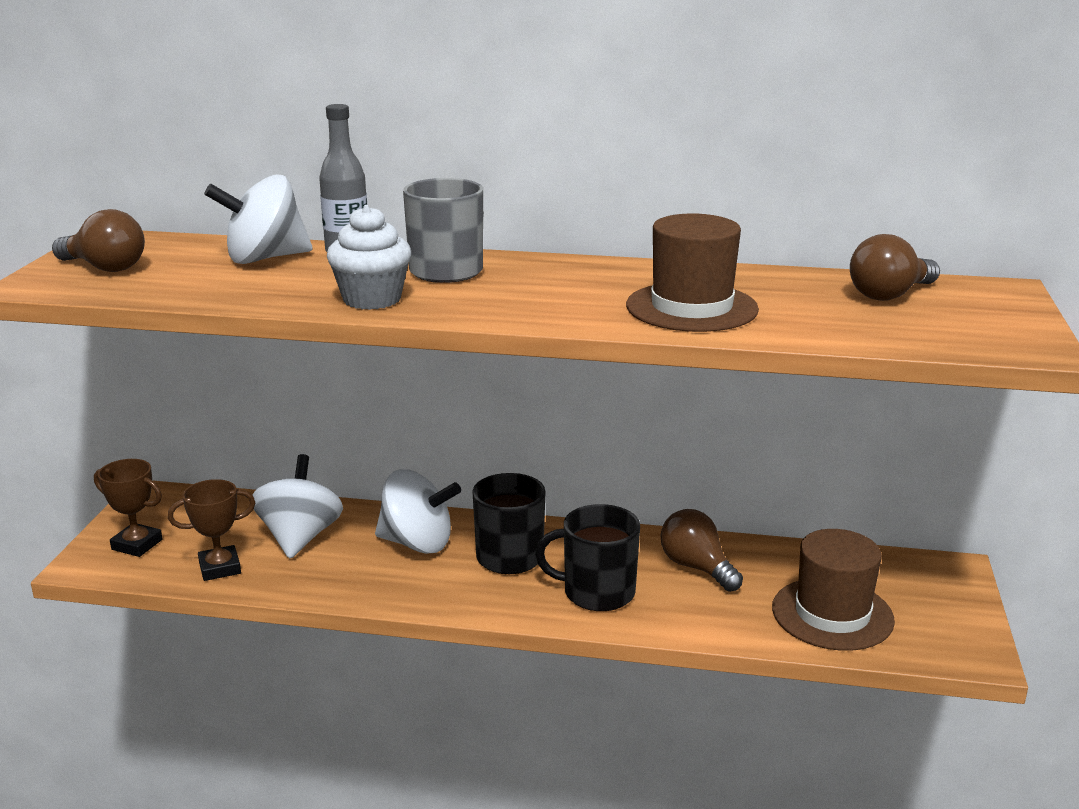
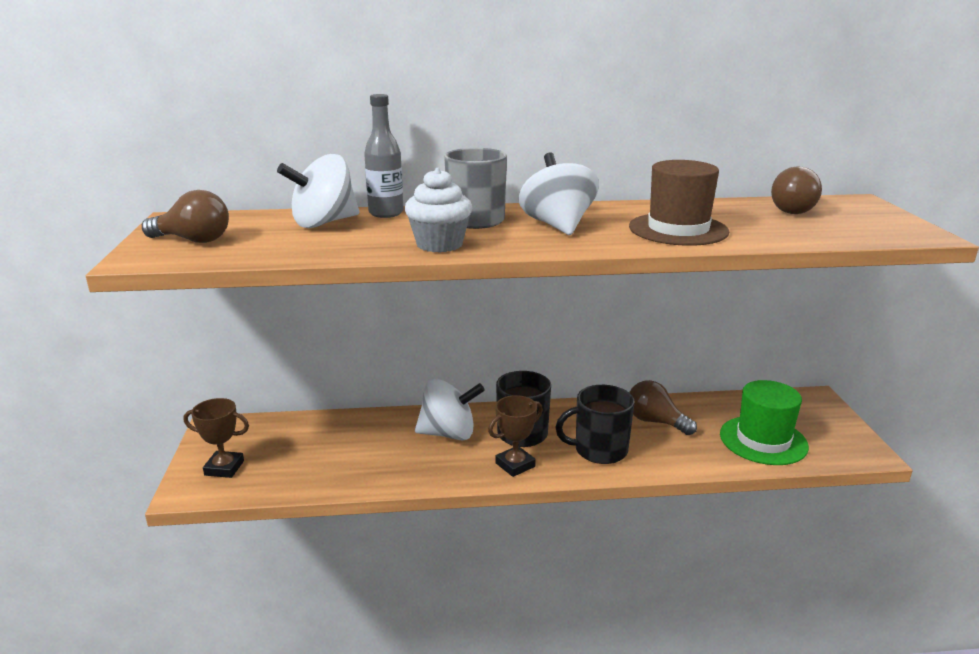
camera: 15 degrees left, 0 degrees up
brown trophy [168,479,255,581] -> brown trophy moved to [488,395,543,477]
white spinning top [252,454,343,558] -> white spinning top moved to [519,153,599,235]
brown hat [772,529,895,651] -> green hat [720,380,809,465]

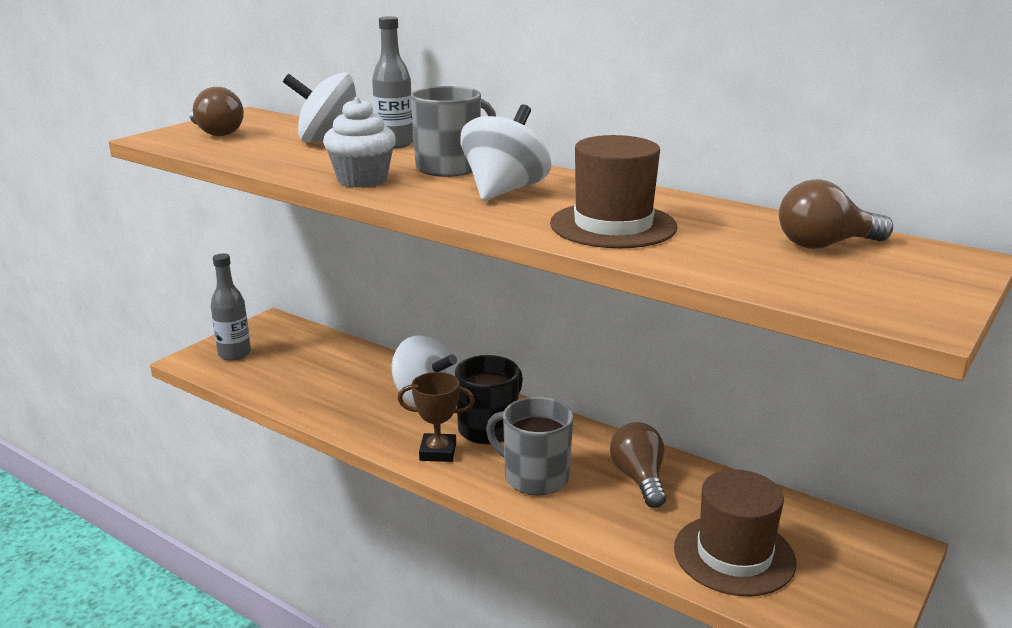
camera: 40 degrees right, 0 degrees up
brown trophy [184,398,249,478] -> grey bottle [211,253,251,361]
black mug [555,385,634,464] -> grey mug [486,397,573,495]
green hat [720,380,809,465] -> brown hat [674,469,797,596]

